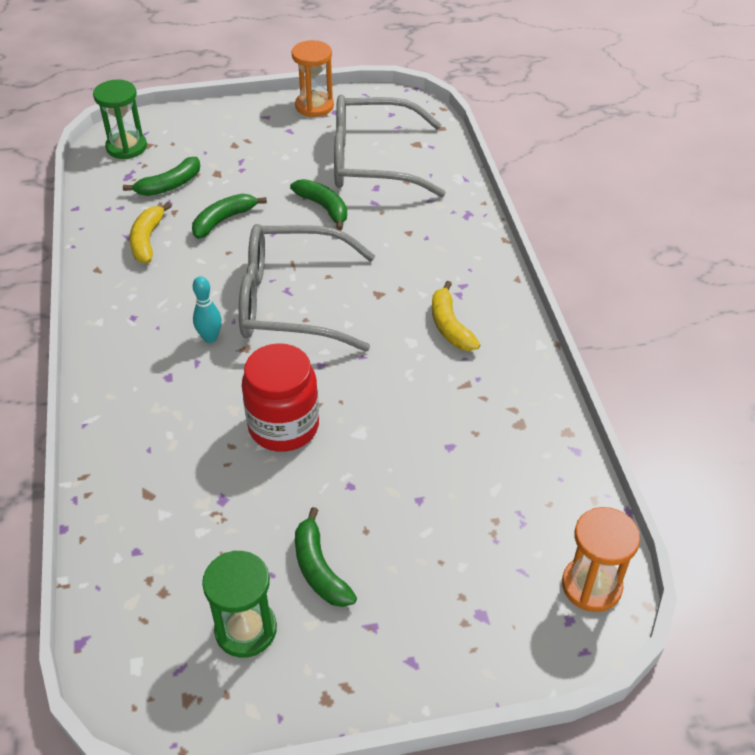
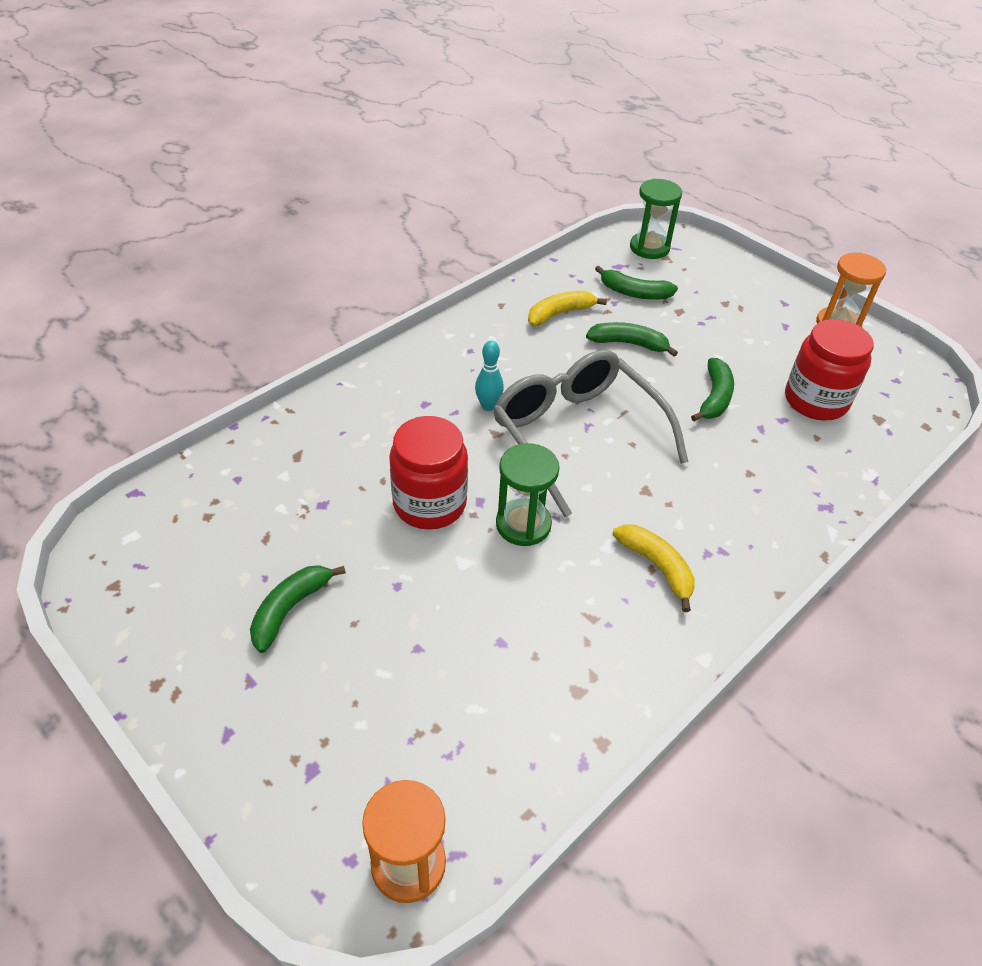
camera: 55 degrees right, 0 degrees up
green hourglass [202,551,277,658] -> green hourglass moved to [496,443,560,546]
grey glasses [334,95,446,197] -> red jar [785,319,874,420]
yellow banana [432,281,480,351] -> yellow banana turned 105 degrees clockwise [612,524,695,612]

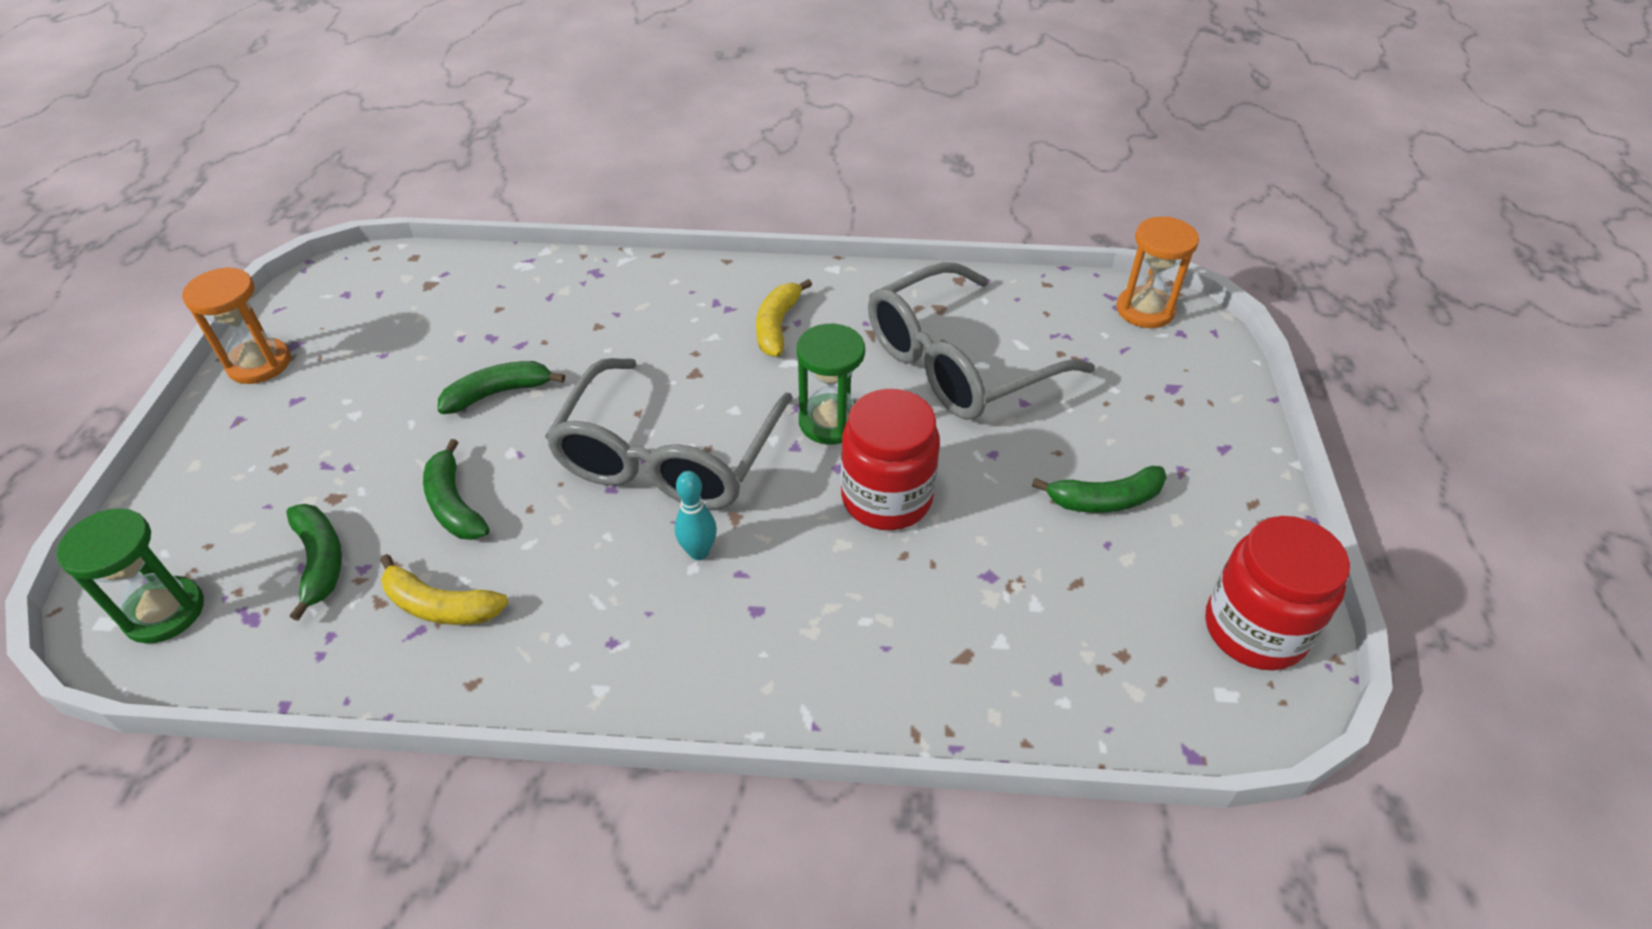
camera: 130 degrees left, 0 degrees up
red jar [785,319,874,420] -> red jar moved to [1205,516,1350,670]
none -> grey glasses [868,262,1095,420]

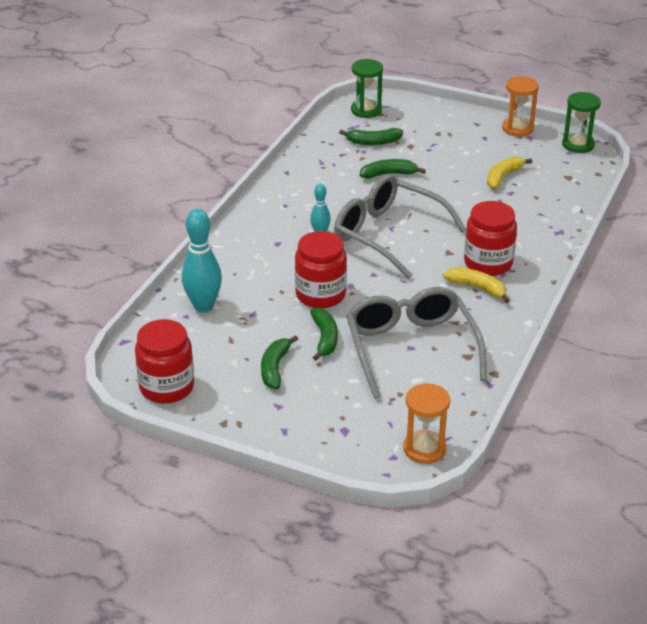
camera: 110 degrees right, 10 degrees down
yellow banana [380,554,508,625] -> yellow banana moved to [487,156,532,189]
green banana [438,361,565,414] -> green banana moved to [310,308,338,361]
green hourglass [797,324,865,445] -> green hourglass moved to [562,92,601,153]
none -> turquoise bowling pin [182,209,222,312]
none -> red jar [464,201,517,276]

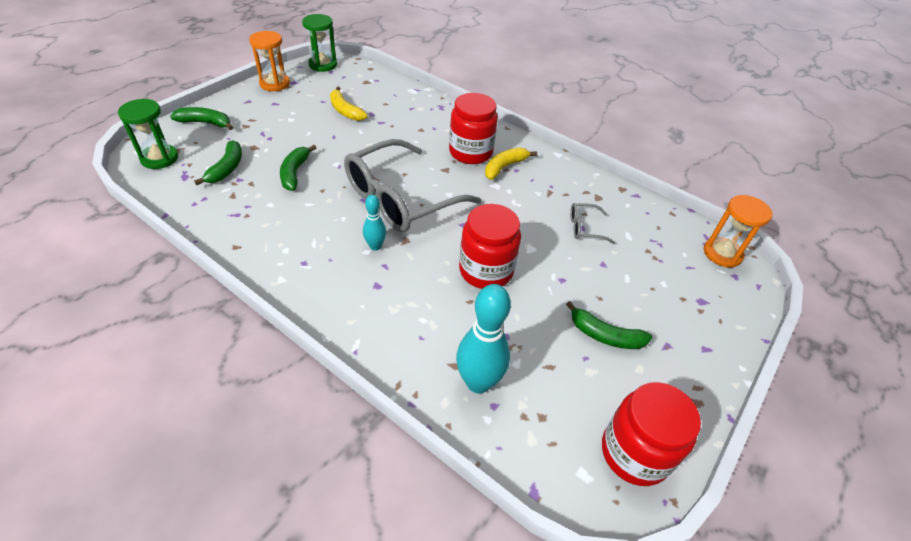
camera: 80 degrees left, 10 degrees up
green banana [310,308,338,361] -> green banana moved to [170,107,233,130]
grey glasses [346,287,487,399] -> grey glasses [570,203,615,244], size x0.40

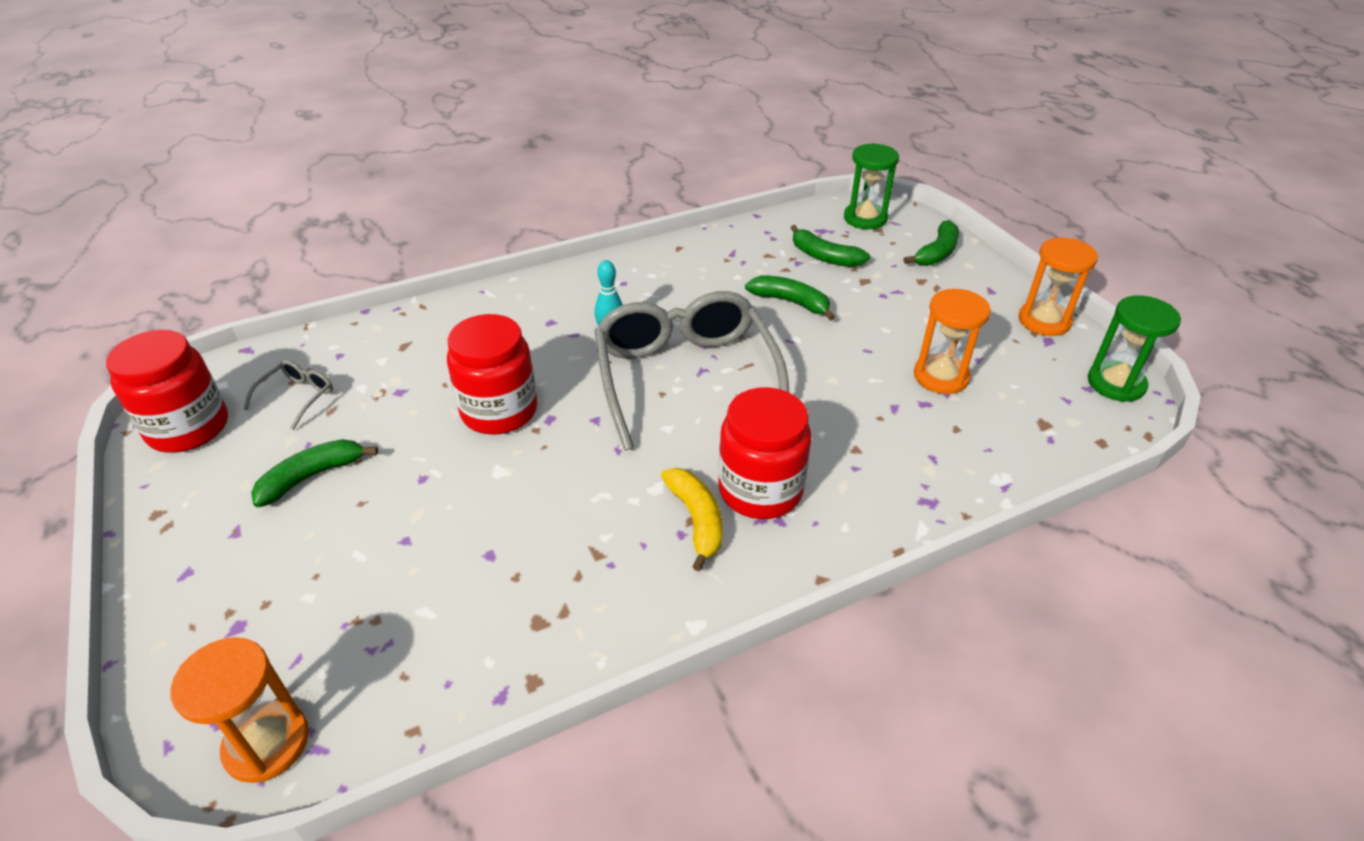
camera: 120 degrees right, 5 degrees down
yellow banana [330,86,368,121] -> orange hourglass [914,289,991,394]
turquoise bowling pin [456,284,511,394] -> none
grey glasses [570,203,615,244] -> grey glasses moved to [243,360,333,430]

